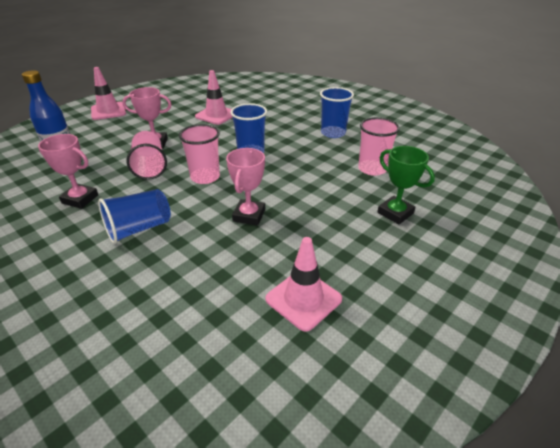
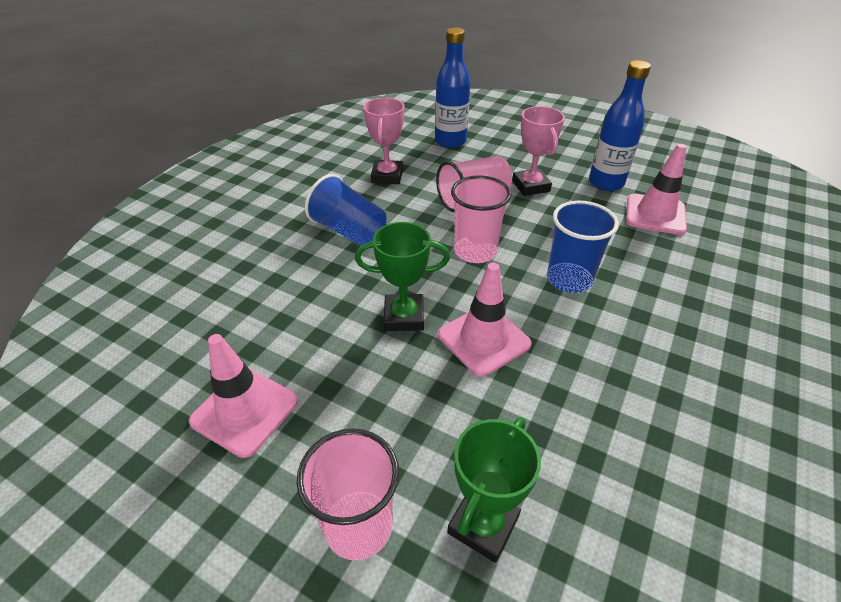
camera: 75 degrees right, 5 degrees up
pink traffic cone [91,67,126,120] -> pink traffic cone moved to [438,263,532,377]
pink trophy [226,148,265,226] -> green trophy [355,222,450,331]
blue cup [320,87,354,138] -> none
pink cup [358,117,400,176] -> pink cup moved to [297,428,399,561]
none -> blue bottle [589,60,651,191]

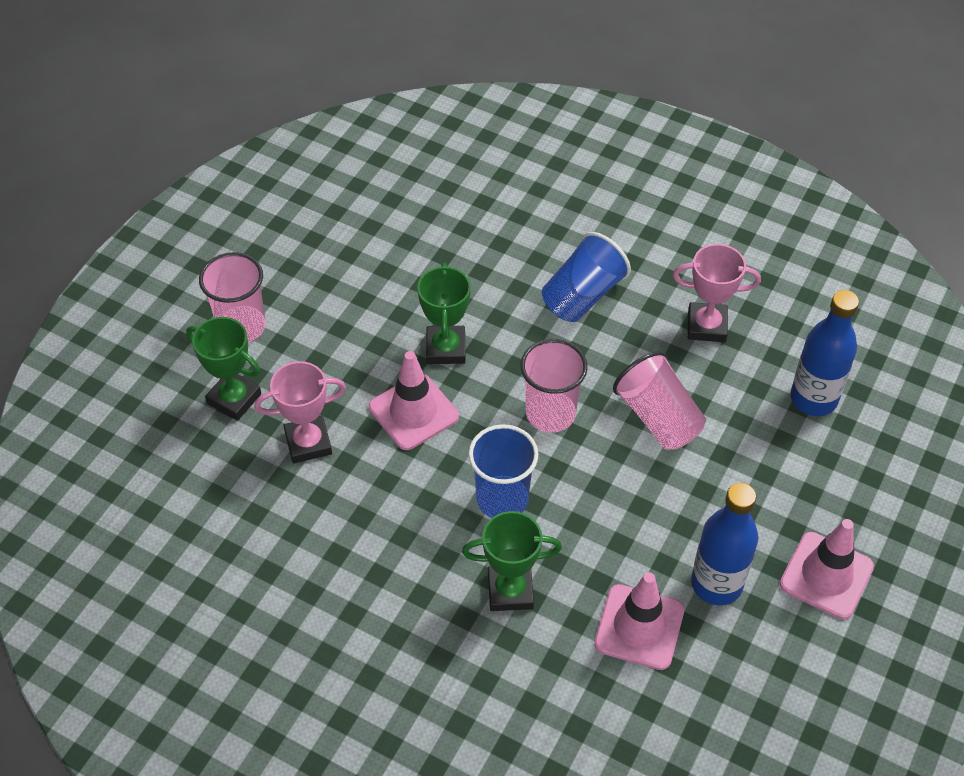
camera: 90 degrees right, 10 degrees up
pink traffic cone [189,334,298,458] -> pink traffic cone moved to [780,519,874,619]
pink trophy [512,106,565,196] -> pink trophy moved to [254,361,346,463]
none -> green trophy [462,511,562,611]

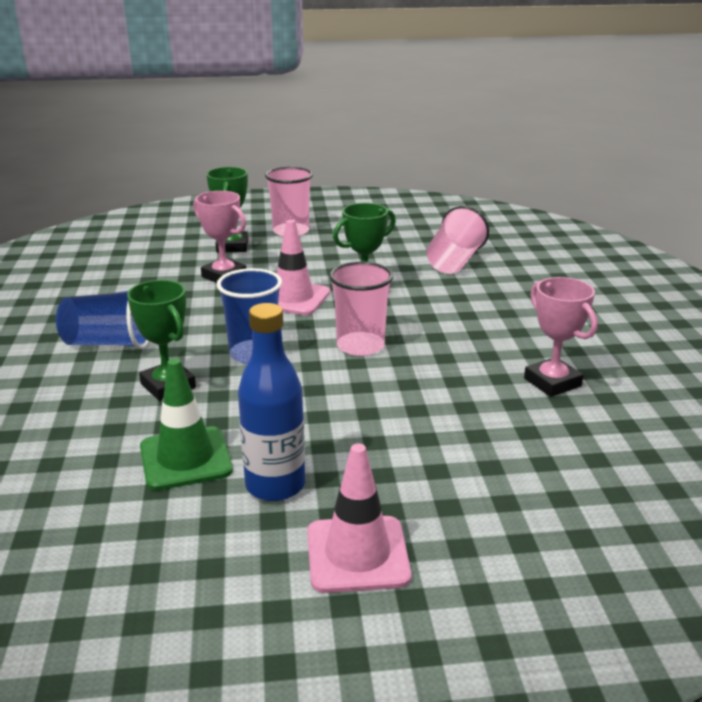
camera: 55 degrees right, 25 degrees down
blue cup [542,232,631,322] -> blue cup moved to [56,290,149,349]
pink traffic cone [594,572,684,670] -> green traffic cone [140,358,233,491]
pink cup [613,351,706,450] -> pink cup moved to [427,206,489,274]
blue bottle [790,290,859,416] -> none

